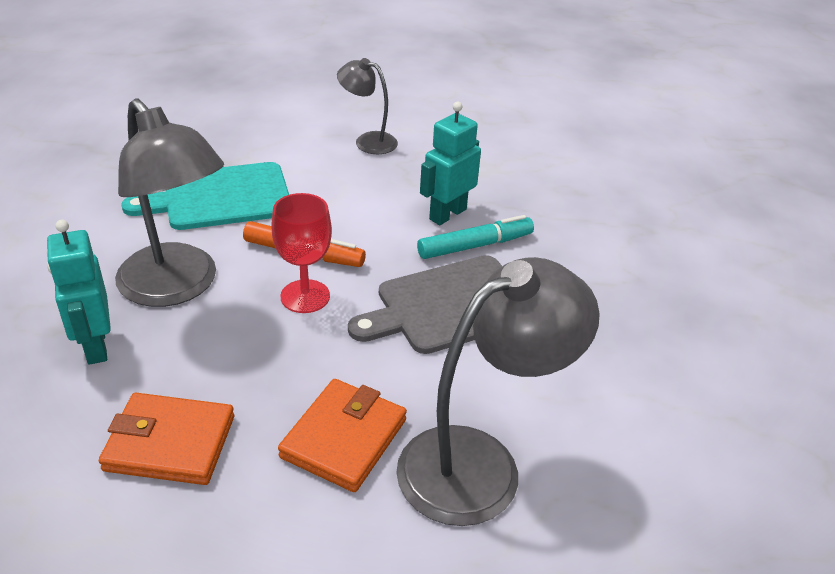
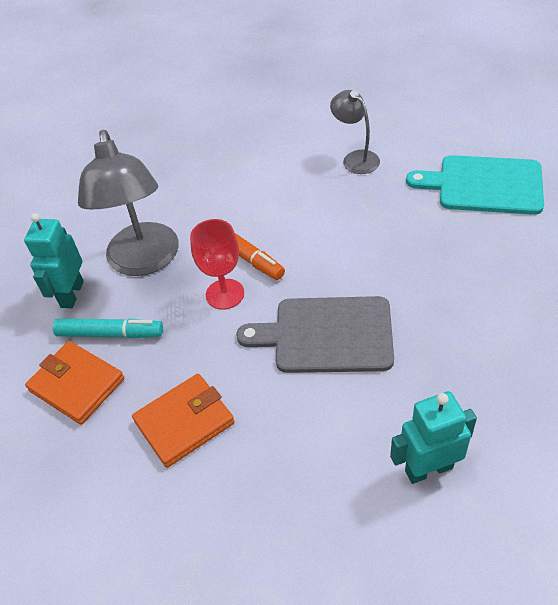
camera: 35 degrees right, 10 degrees up
turquoise cutting board [121,162,289,230] -> turquoise cutting board moved to [406,155,544,215]
grey lamp [396,257,600,526] -> none
turquoise marker [417,215,534,259] -> turquoise marker moved to [53,318,163,338]
turquoise robot [420,102,481,225] -> turquoise robot moved to [390,391,477,484]

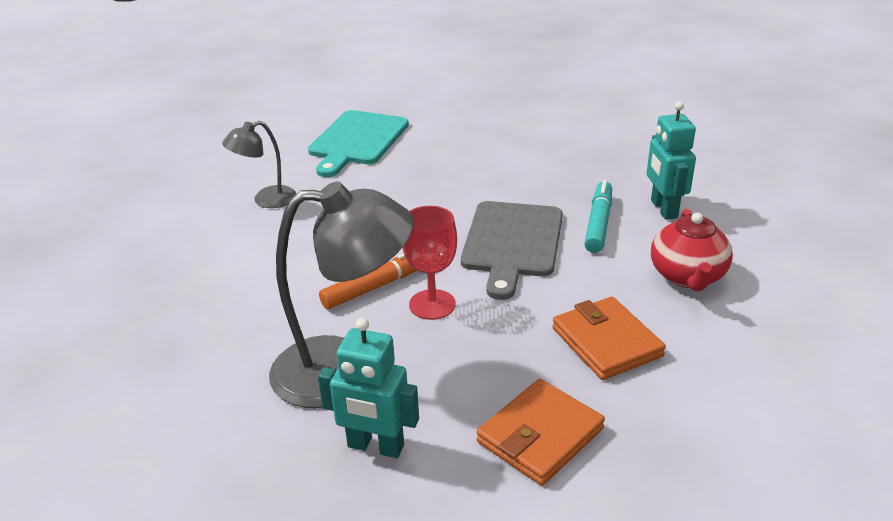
camera: 85 degrees left, 15 degrees down
turquoise marker [53,318,163,338] -> turquoise marker moved to [584,180,612,253]
none -> red teapot [651,209,733,291]

